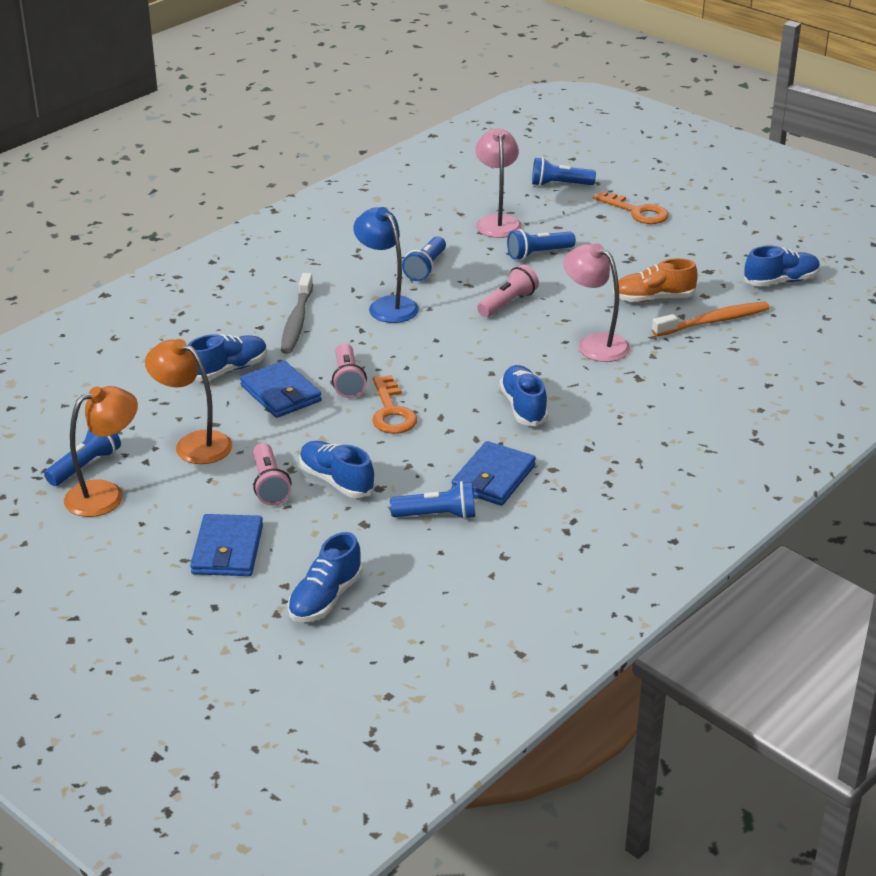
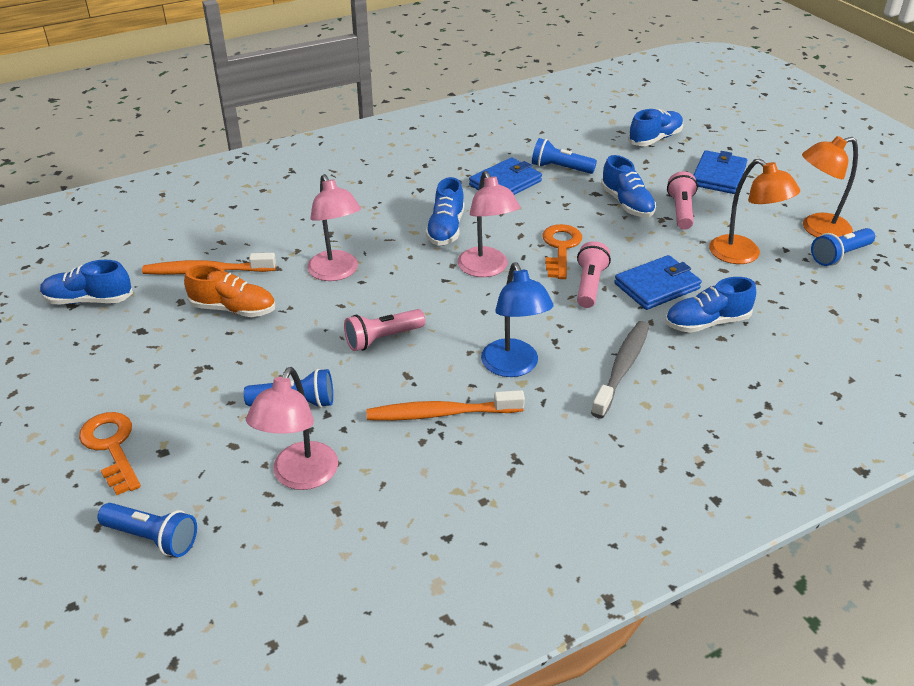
camera: 160 degrees left, 5 degrees up
blue wallet [240,360,322,418] -> blue wallet turned 75 degrees clockwise [614,255,702,310]
blue flashlight [402,236,446,281] -> orange toothbrush [367,390,525,421]
none -> pink lamp [457,171,520,277]

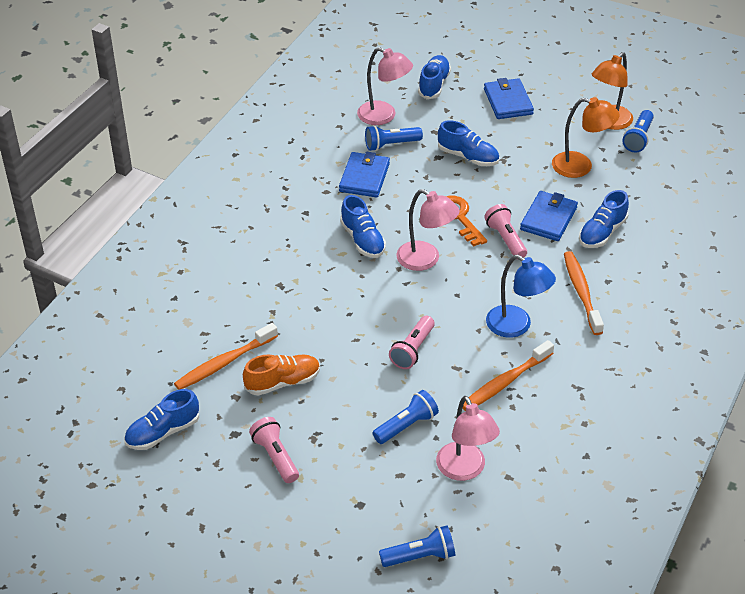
camera: 35 degrees left, 5 degrees up
orange key [79,412,141,495] -> none
pink lamp [307,174,361,281] -> pink lamp moved to [357,47,413,125]
grey toothbrush [591,321,649,418] -> orange toothbrush [564,251,604,335]
pink flashlight [667,171,698,230] -> pink flashlight moved to [249,417,299,483]

